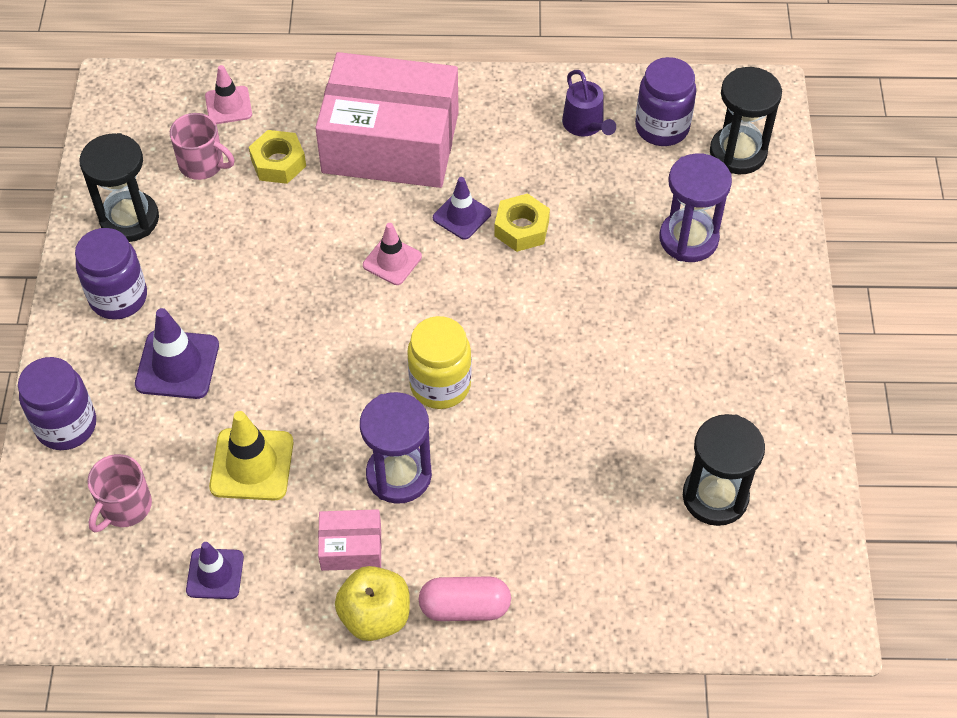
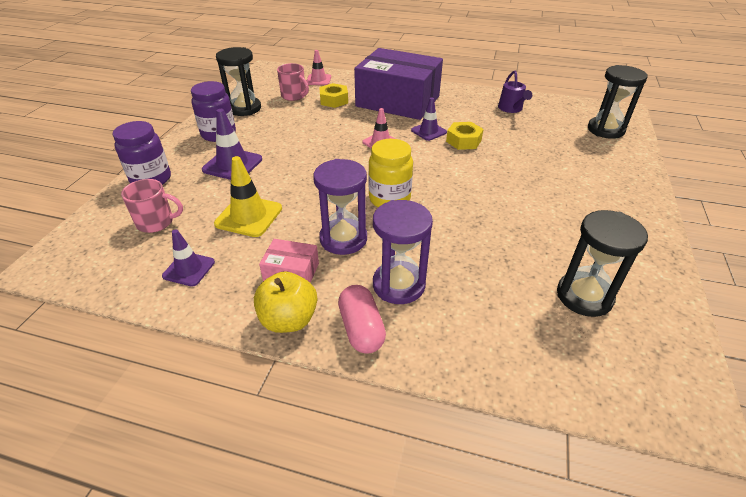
camera: 15 degrees right, 15 degrees down
pink mug [87,454,152,533] -> pink mug turned 135 degrees counterclockwise [121,179,183,233]
pink box [315,52,459,188] -> purple box [354,48,443,120]
pink capsule [418,576,511,621] -> pink capsule turned 60 degrees clockwise [338,285,386,354]
purple jar [635,57,696,146] -> none
purple hourglass [659,153,732,262] -> purple hourglass moved to [373,200,433,304]

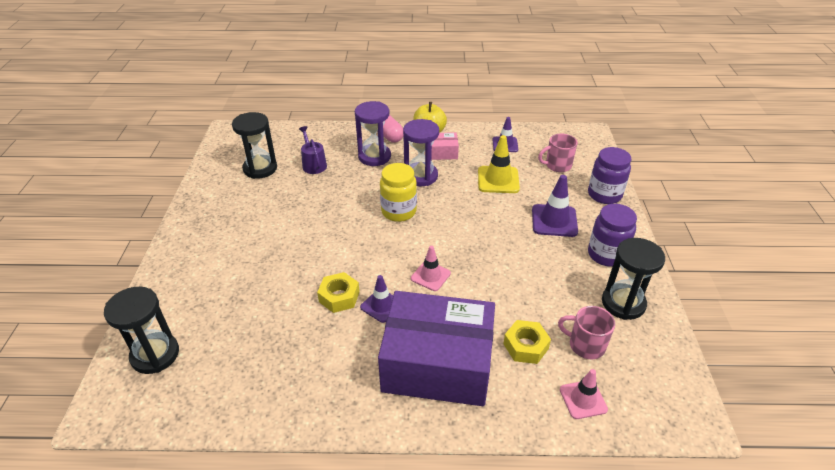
camera: 165 degrees right, 0 degrees up
purple watering can [498,71,532,113] -> purple watering can moved to [299,126,327,174]

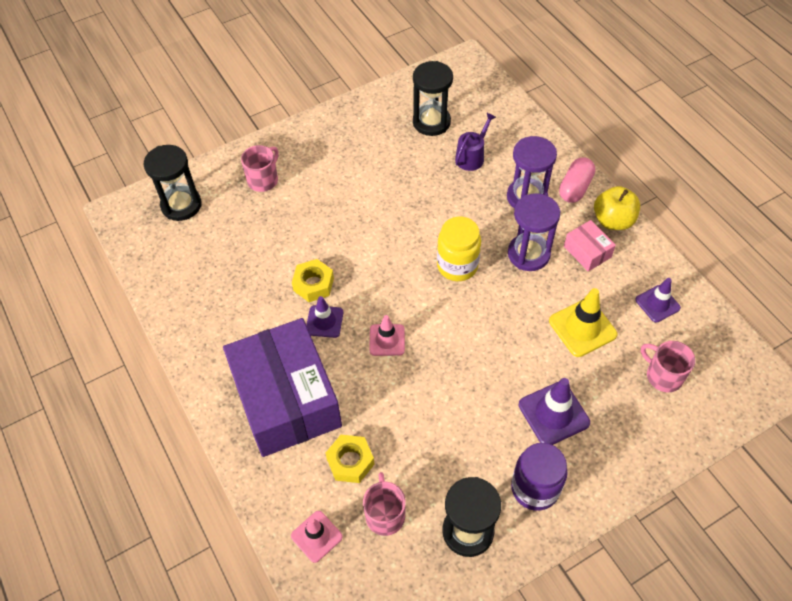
camera: 60 degrees right, 15 degrees up
purple jar [588,147,631,204] -> none
none -> pink mug [241,145,279,192]

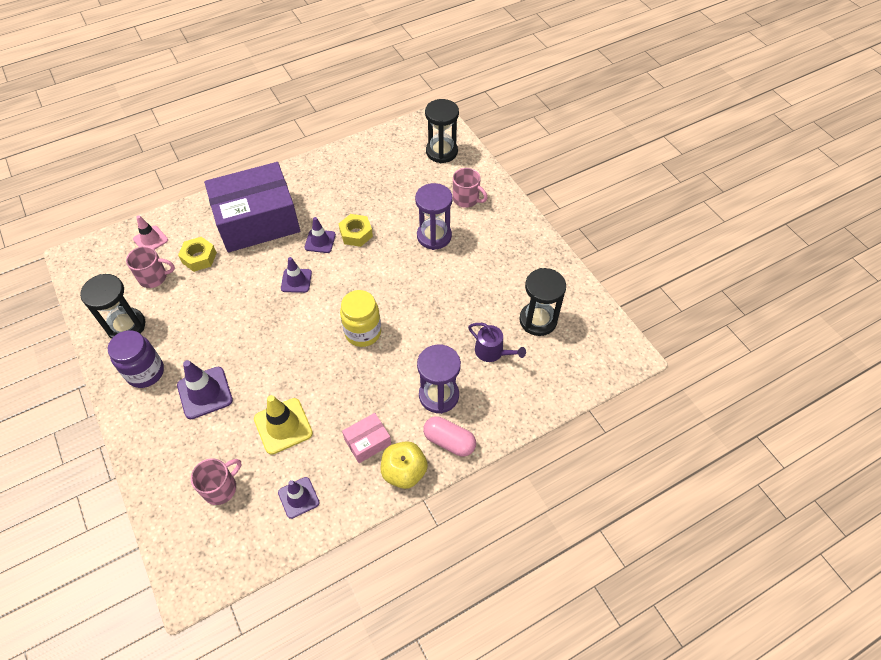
camera: 90 degrees right, 0 degrees up
pink traffic cone [369,315,405,356] -> purple traffic cone [281,257,312,293]
purple hourglass [508,193,560,271] -> purple hourglass moved to [415,183,453,250]

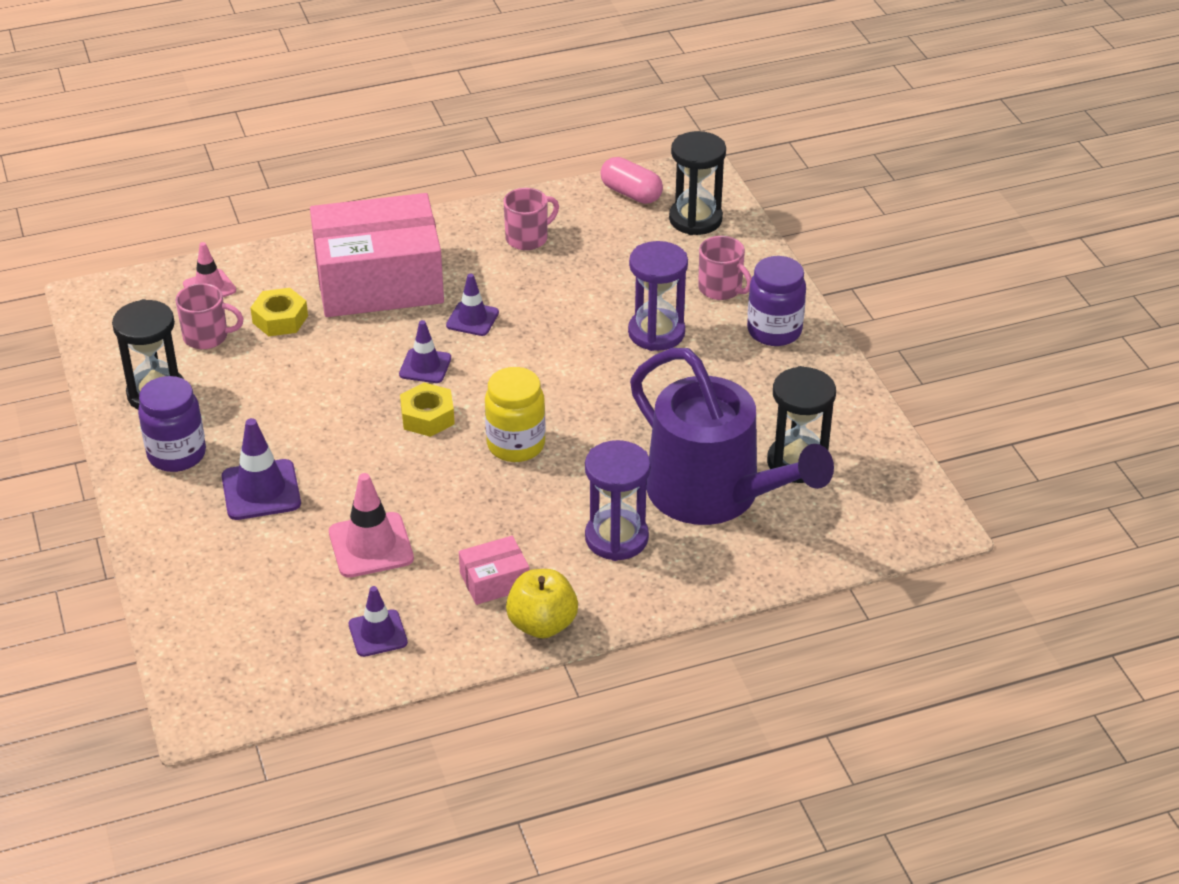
camera: 10 degrees right, 15 degrees down
pink mug [191,459,241,505] -> pink mug moved to [504,188,559,250]
purple box [204,162,300,252] -> pink box [310,193,444,317]
yellow traffic cone [254,395,313,455] -> pink traffic cone [329,473,414,578]
yellow nut [339,214,373,247] -> yellow nut moved to [400,383,455,437]
pink capsule [423,416,476,456] -> pink capsule moved to [600,157,663,204]
purple watering can [468,323,526,362] -> purple watering can [630,348,834,525], size x2.46
none -> purple jar [747,256,806,346]

